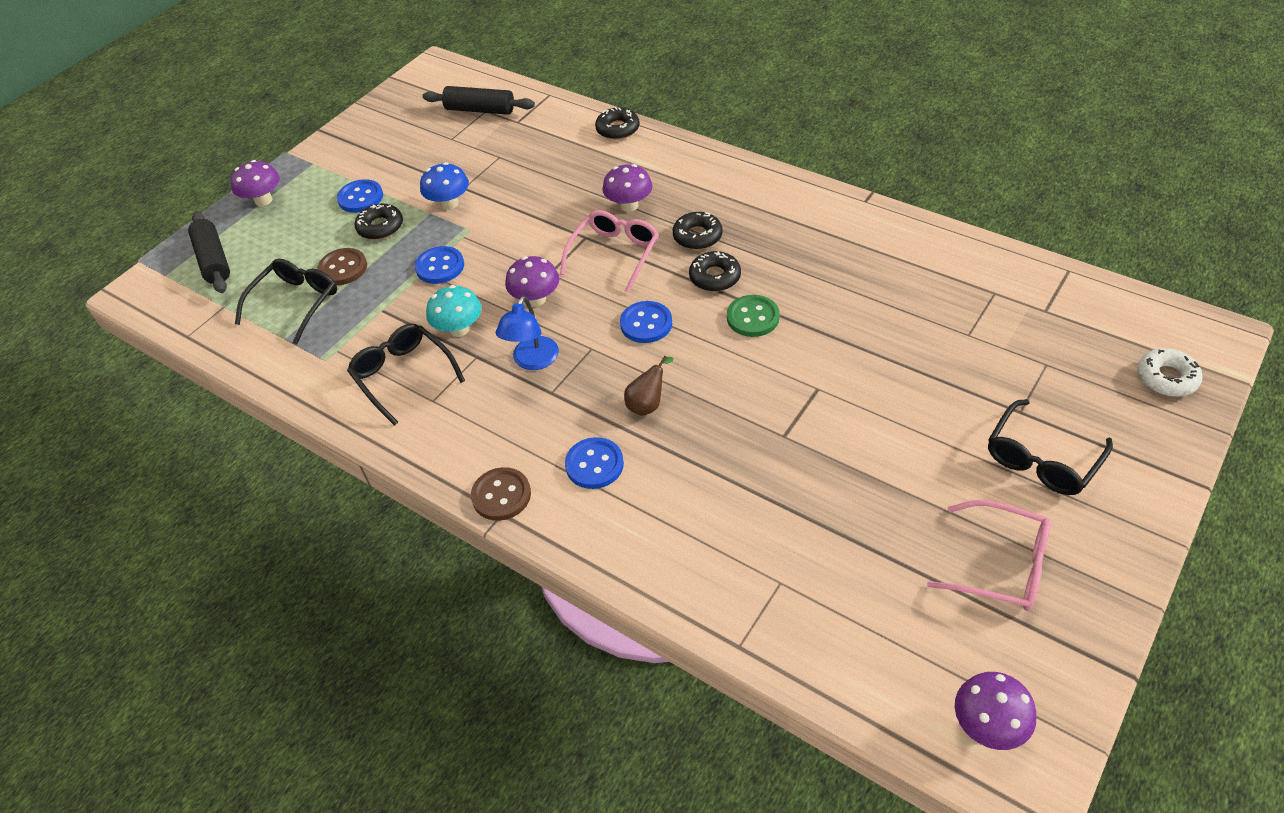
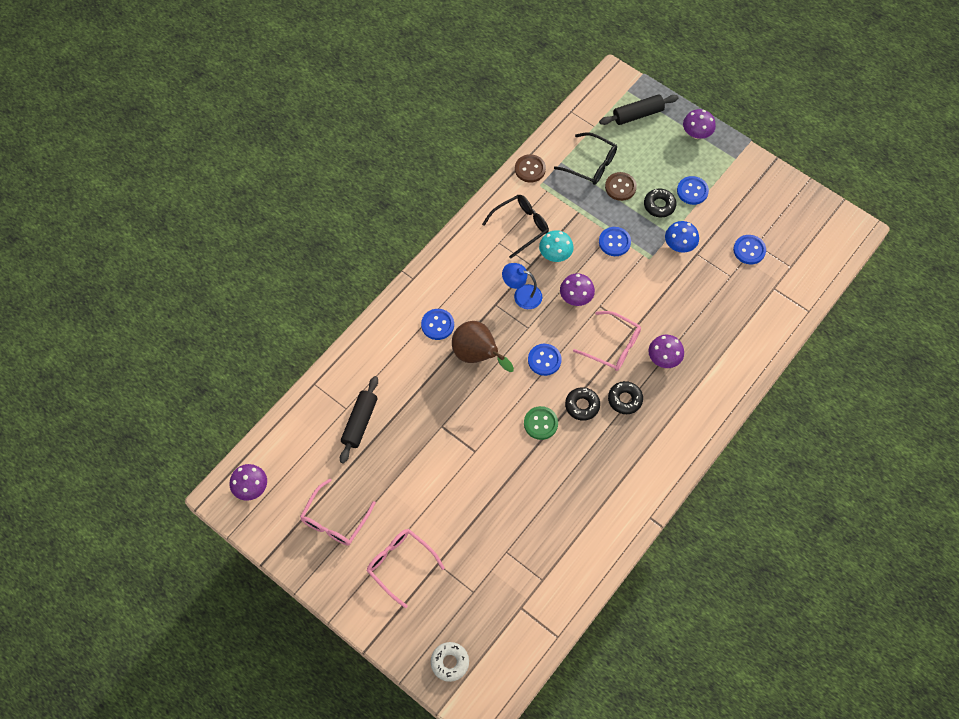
camera: 90 degrees right, 15 degrees up
black rolling pin [423,86,535,115] -> black rolling pin moved to [340,376,378,464]
brown button [471,467,531,521] -> brown button moved to [515,154,546,183]
black donut [595,107,640,140] -> none
brown pear [624,356,674,416] -> brown pear [452,321,514,372], size x1.91
black glasses [988,399,1113,495] -> pink glasses [367,529,445,608]
none -> blue button [733,235,766,264]

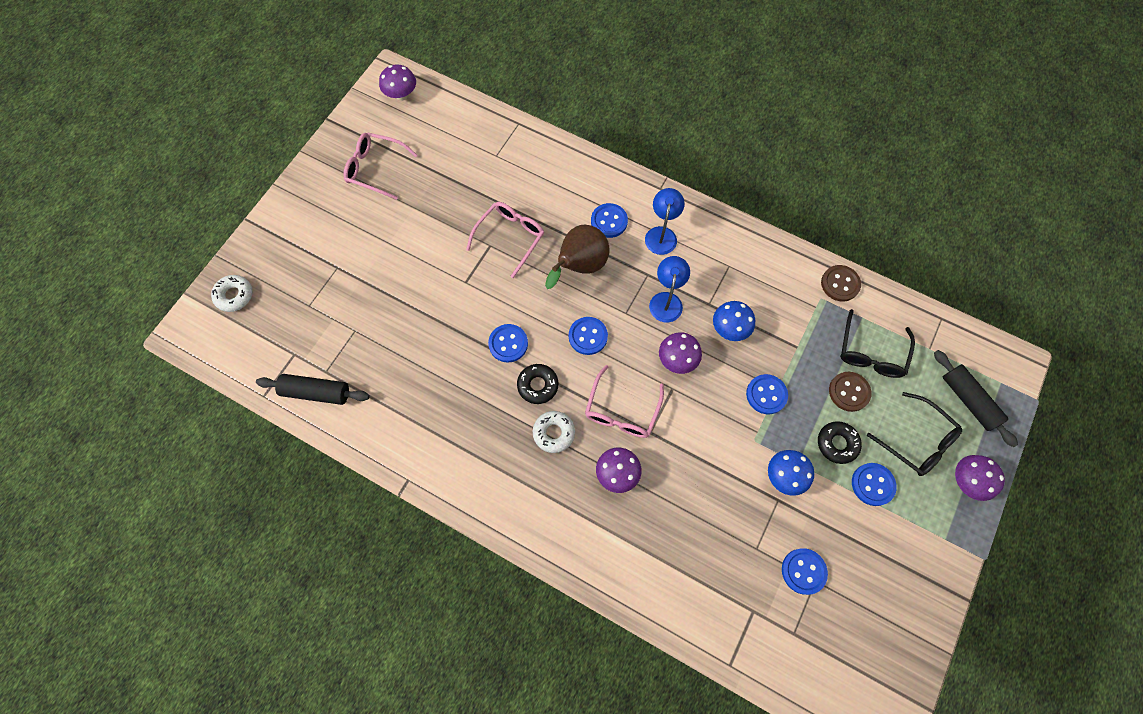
camera: 80 degrees right, 5 degrees up
black rolling pin [340,376,378,464] -> black rolling pin moved to [256,374,370,405]
pink glasses [367,529,445,608] -> pink glasses moved to [466,202,544,278]
black glasses [482,195,549,259] -> black glasses moved to [867,392,962,476]
green button [524,406,558,440] -> blue button [488,324,528,363]
turquoise mushroom [539,230,574,262] -> blue mushroom [713,301,755,341]
black donut [608,381,643,414] -> white donut [533,411,575,453]
none -> blue lamp [645,188,685,255]

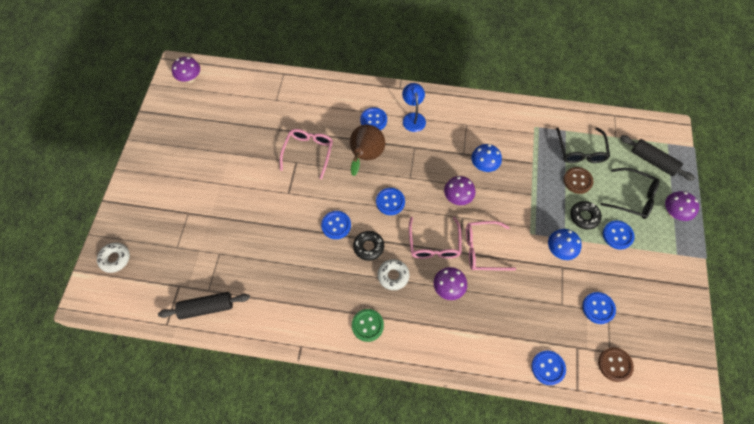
camera: 20 degrees left, 5 degrees down
pink glasses [344,132,417,200] -> pink glasses moved to [466,221,516,271]
blue lamp [649,256,690,322] -> none
blue button [746,374,788,414] -> blue button moved to [531,350,566,385]
brown button [821,265,861,301] -> brown button moved to [598,347,634,382]
none -> green button [352,309,384,342]

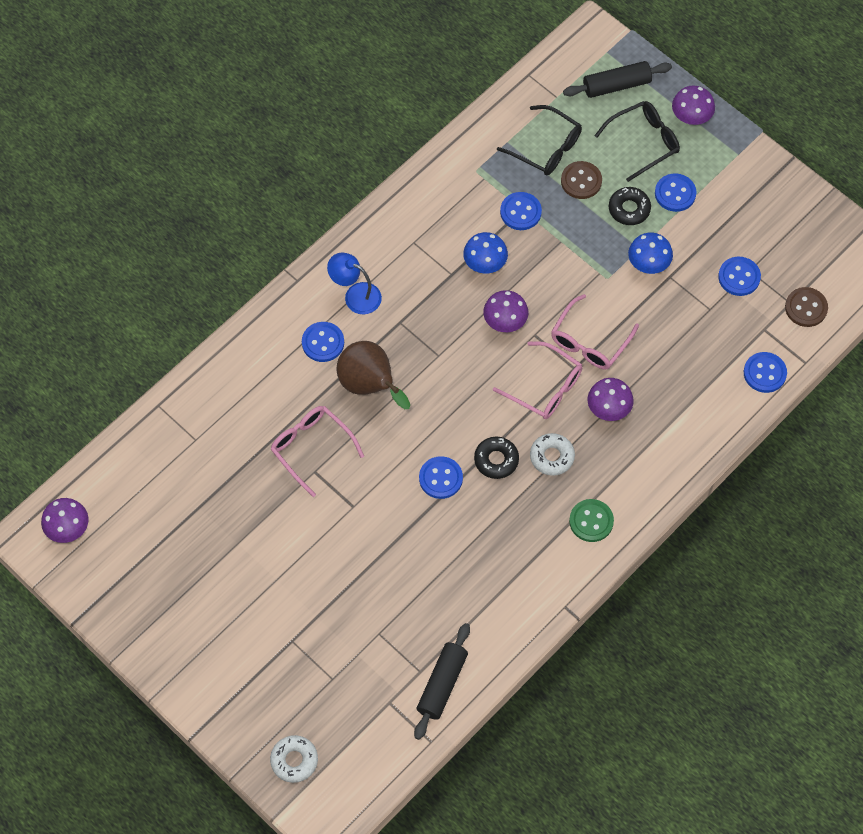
camera: 55 degrees left, 0 degrees up
blue button [376,188,405,215] -> blue button moved to [500,192,542,230]

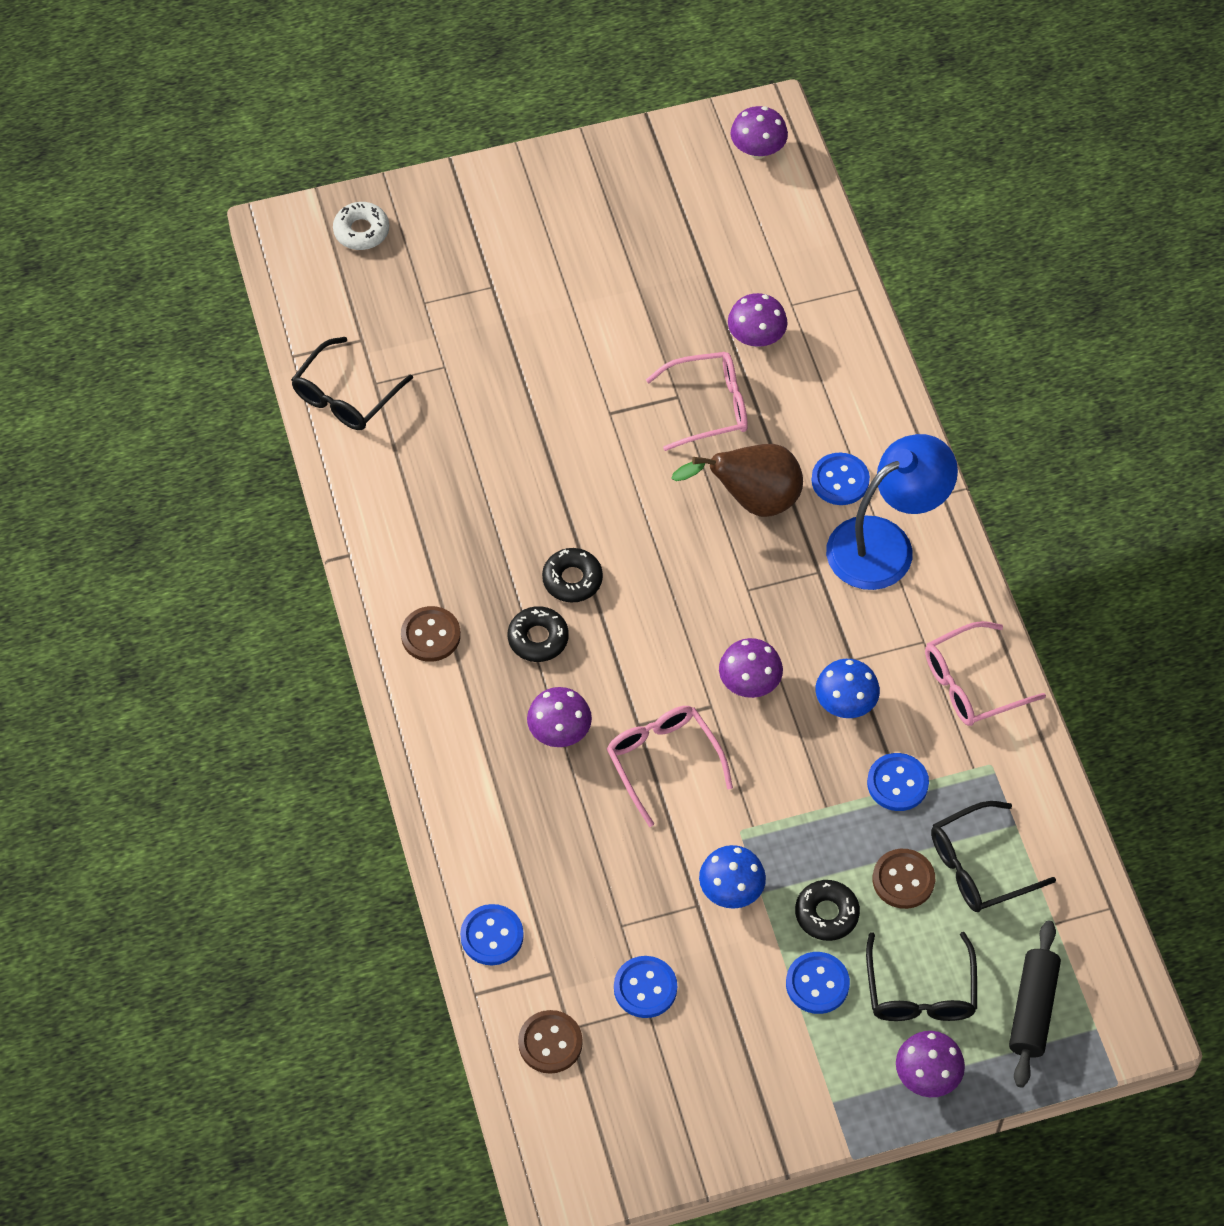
camera: 120 degrees right, 5 degrees down
blue lamp [327,252,382,314] -> blue lamp [826,434,958,590], size x1.70
black rolling pin [414,623,470,740] -> black glasses [291,337,413,430]
blue button [419,456,463,499] -> none
pink glasses [493,341,583,419] -> pink glasses moved to [925,621,1046,726]
white donut [530,433,575,476] -> black donut [508,606,569,662]
green button [569,499,614,542] -> brown button [401,606,461,662]
none -> purple mushroom [728,293,788,347]

